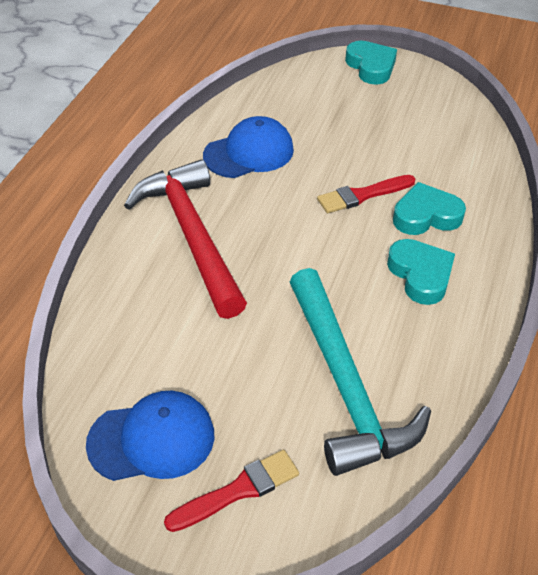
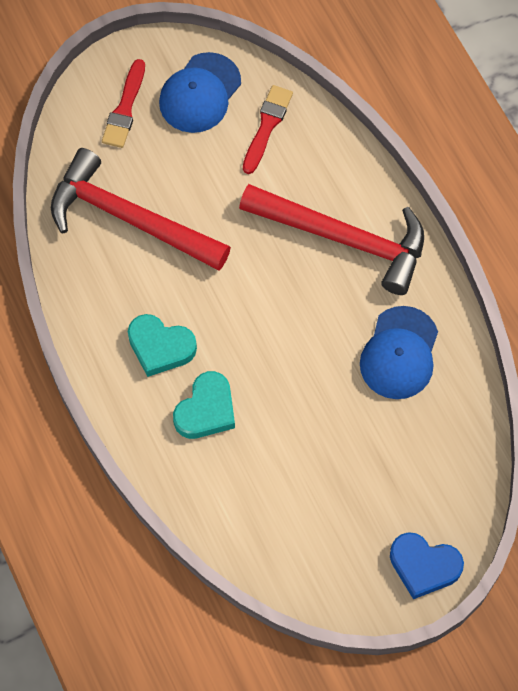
camera: 135 degrees right, 20 degrees up
turquoise hammer [290,268,431,476] -> red hammer [51,148,231,271]
red brush [317,175,415,213] -> red brush moved to [243,85,293,174]
turquoise heart [345,41,397,85] -> blue heart [390,532,464,599]

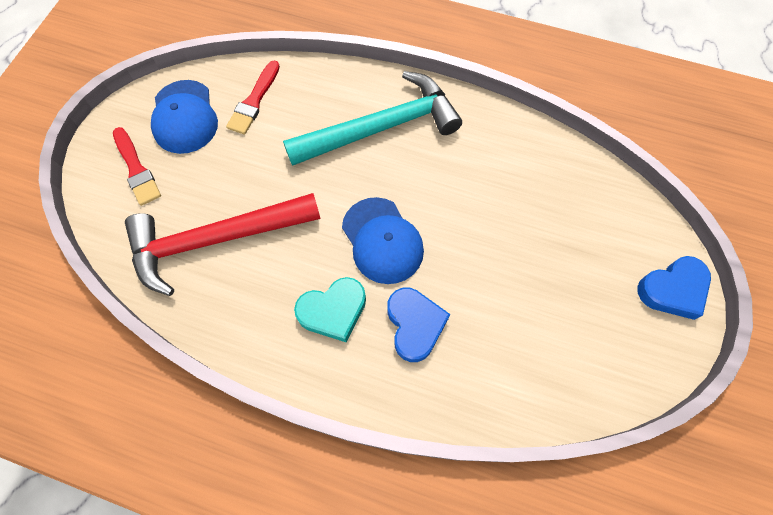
camera: 45 degrees left, 0 degrees up
turquoise heart [173,371,235,439] -> blue heart [387,288,450,362]
red hammer [239,184,424,295] -> turquoise hammer [283,71,462,166]
red brush [243,85,293,174] -> red brush turned 135 degrees counterclockwise [226,61,280,134]
blue cap [360,306,438,399] -> blue cap moved to [342,197,424,284]

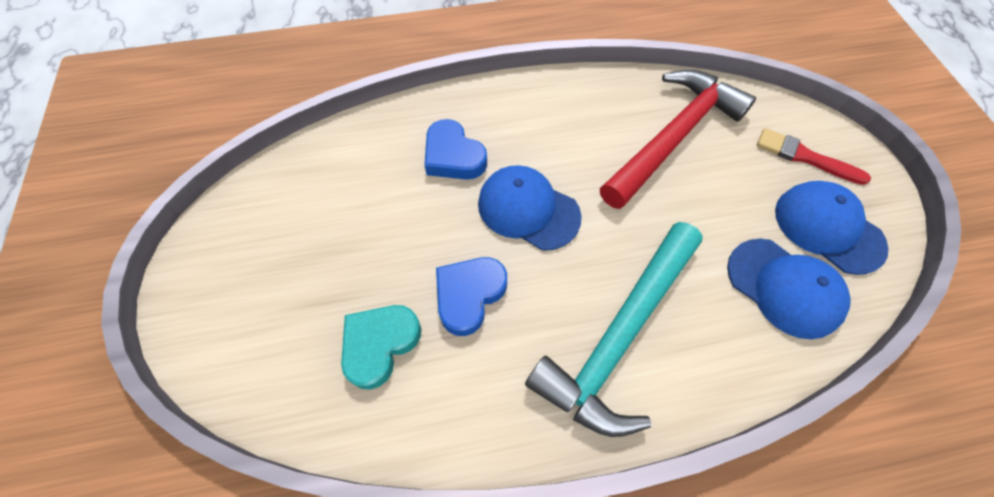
camera: 150 degrees right, 5 degrees down
red brush [226,61,280,134] -> blue cap [727,239,851,339]
turquoise heart [294,277,366,342] -> turquoise heart moved to [341,305,421,390]
blue heart [637,256,711,320] -> blue heart moved to [436,257,507,336]

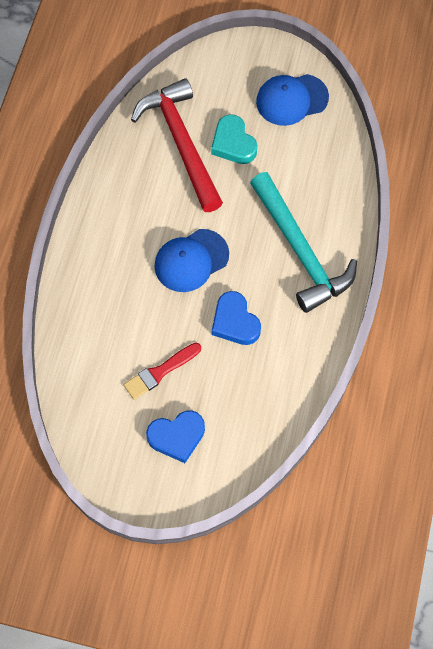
camera: 65 degrees left, 5 degrees up
turquoise heart [341,305,421,390] -> turquoise heart moved to [211,114,257,164]
blue heart [424,119,487,180] -> blue heart moved to [146,410,205,463]
blue cap [727,239,851,339] -> none
red brush [757,128,871,185] -> red brush moved to [123,343,201,400]

